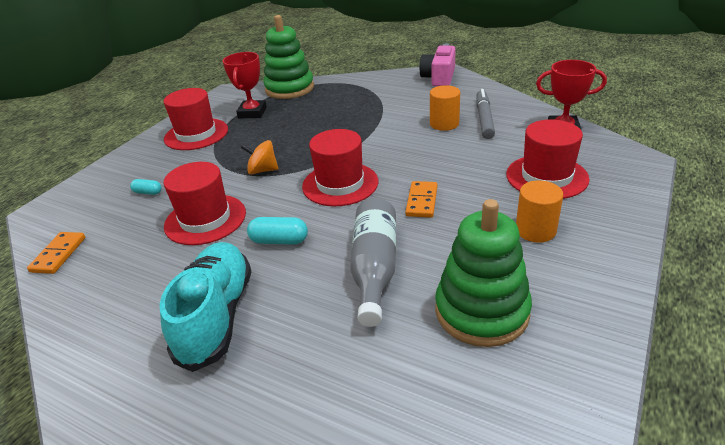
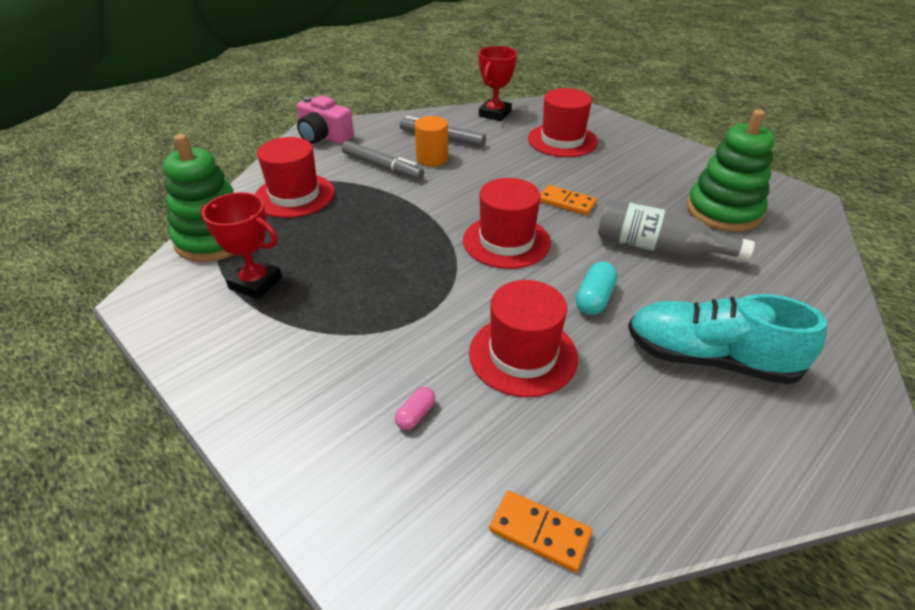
camera: 75 degrees left, 5 degrees up
turquoise capsule [130,179,162,195] -> pink capsule [395,387,436,430]
red hat [164,88,228,150] -> red hat moved to [255,137,335,218]
orange spinning top [241,140,279,175] -> none
orange cylinder [516,180,563,243] -> none
none -> grey marker [342,141,424,180]

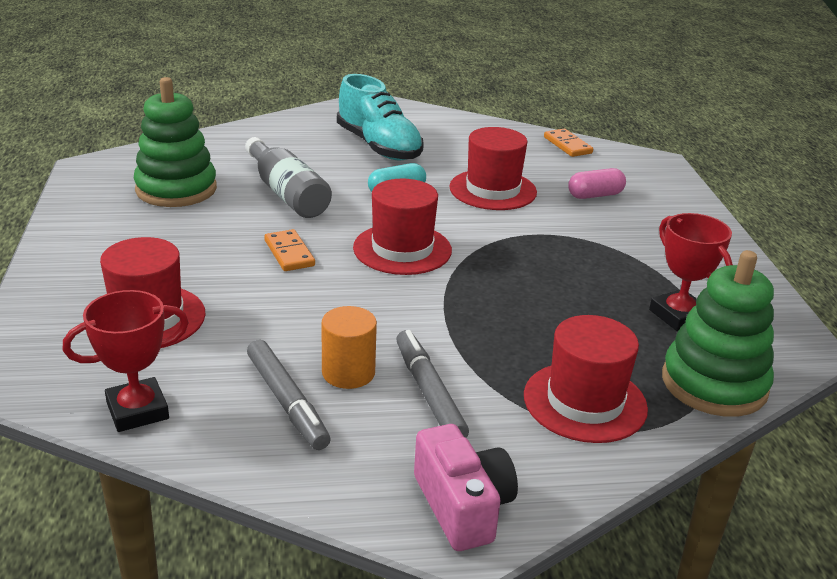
camera: 145 degrees left, 10 degrees down
pink capsule [395,387,436,430] -> pink capsule [568,168,626,199], size x1.60

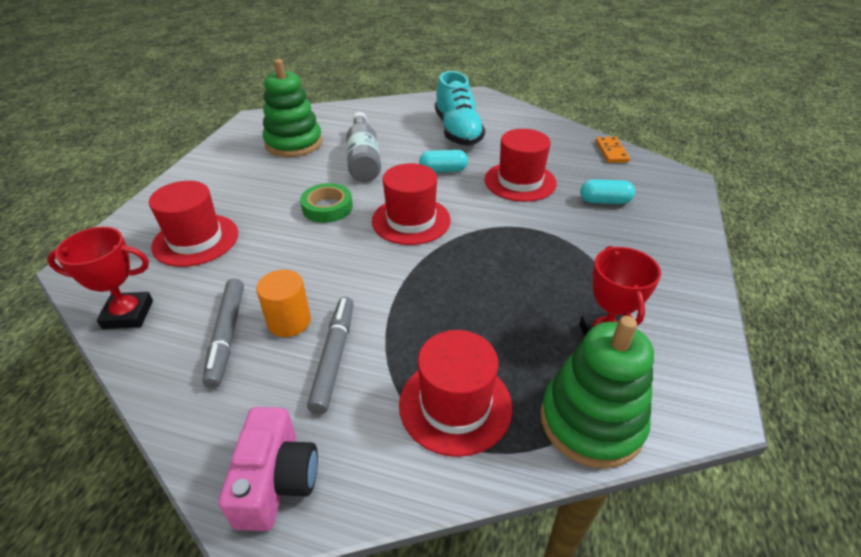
camera: 25 degrees right, 10 degrees up
orange domino [264,229,315,271] -> green tape [300,183,353,223]
pink capsule [568,168,626,199] -> turquoise capsule [580,179,635,204]

